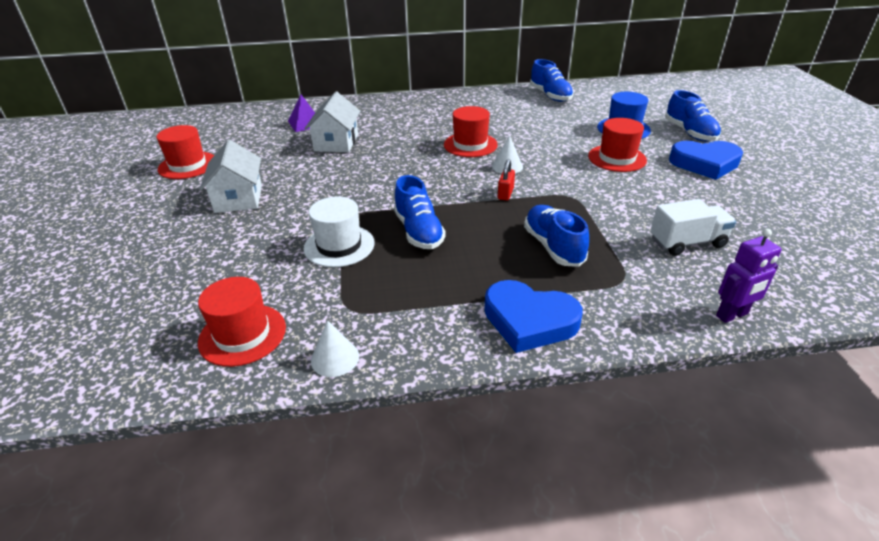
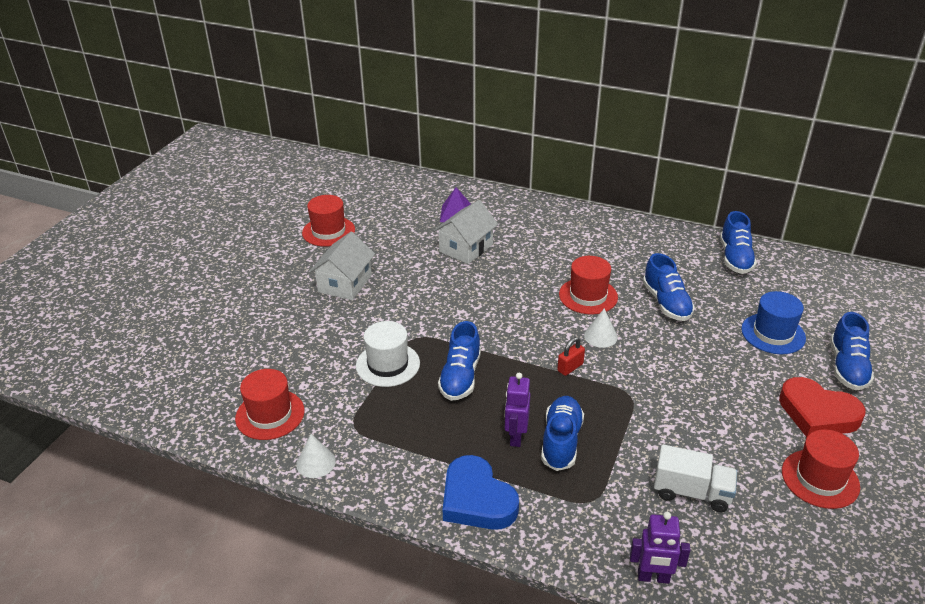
camera: 30 degrees right, 0 degrees up
red hat [588,118,647,172] -> red hat moved to [782,429,860,509]
blue heart [669,141,743,180] -> red heart [779,377,866,437]
none -> purple robot [505,373,531,447]
none -> blue shoe [643,253,695,321]

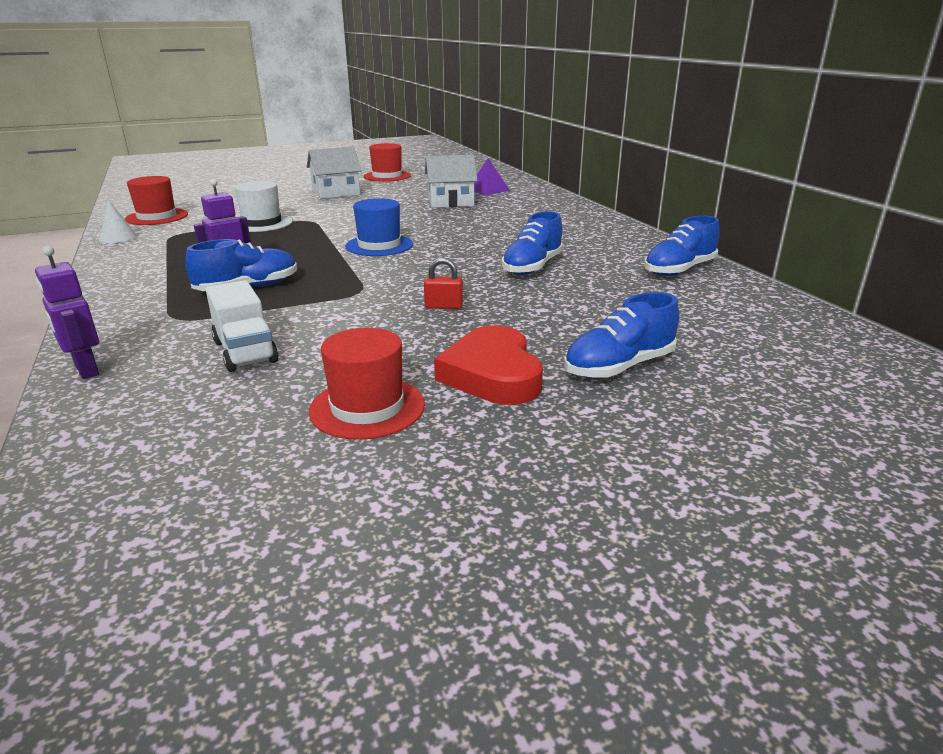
camera: 45 degrees right, 10 degrees down
blue shoe [438,321,481,401] -> none
blue heart [443,455,519,530] -> none
red padlock [557,337,585,376] -> red padlock moved to [424,257,463,309]
red hat [559,256,618,314] -> none
white cone [584,308,618,348] -> none
blue hat [741,291,806,354] -> blue hat moved to [345,198,413,256]

